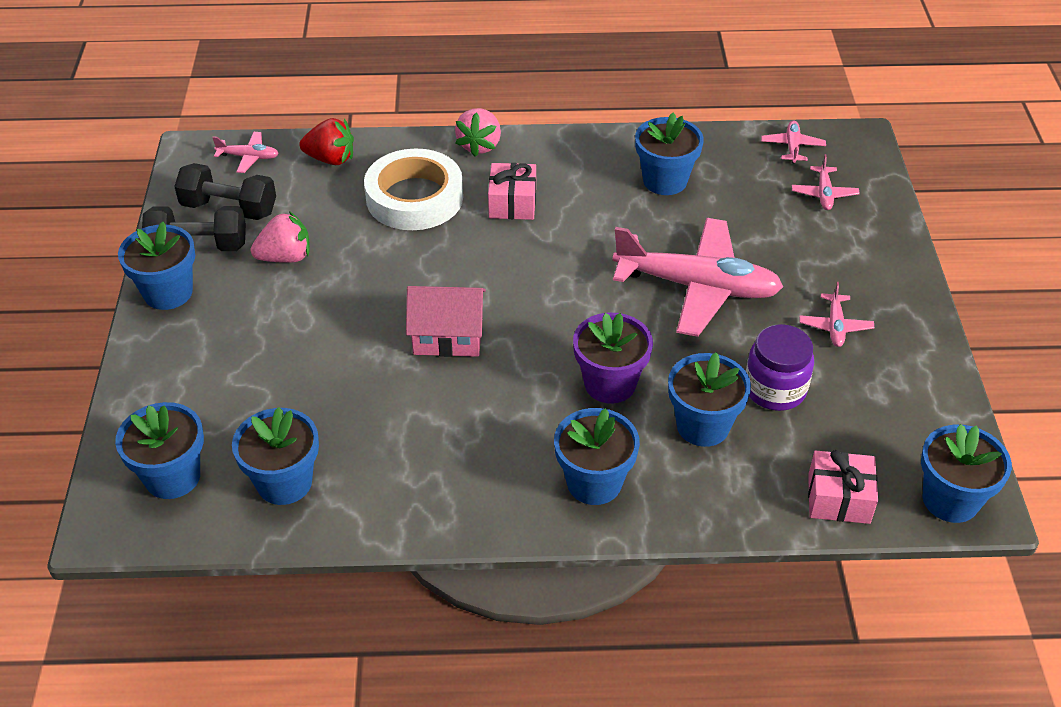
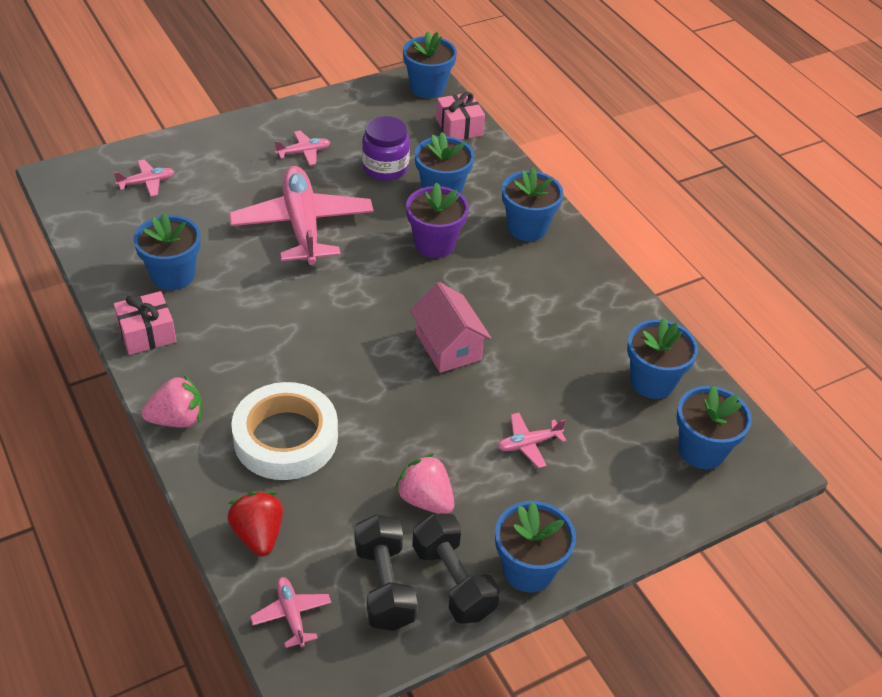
camera: 120 degrees left, 0 degrees up
pink gift [488,163,536,220] -> pink gift moved to [114,291,177,355]
pink plane [761,120,826,163] -> pink plane moved to [498,413,567,468]

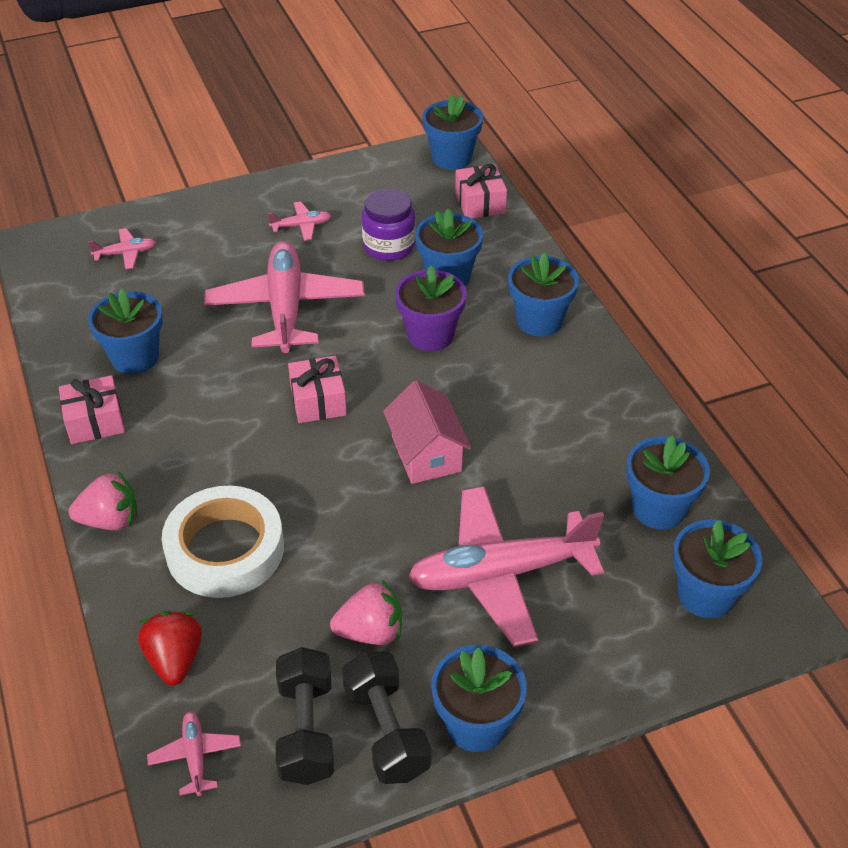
camera: 10 degrees right, 0 degrees up
pink strawberry [395,453,454,514] -> pink strawberry turned 120 degrees clockwise [330,580,402,645]
pink plane [498,413,567,468] -> pink plane [408,486,604,647], size x2.36
none -> pink gift [288,356,347,423]

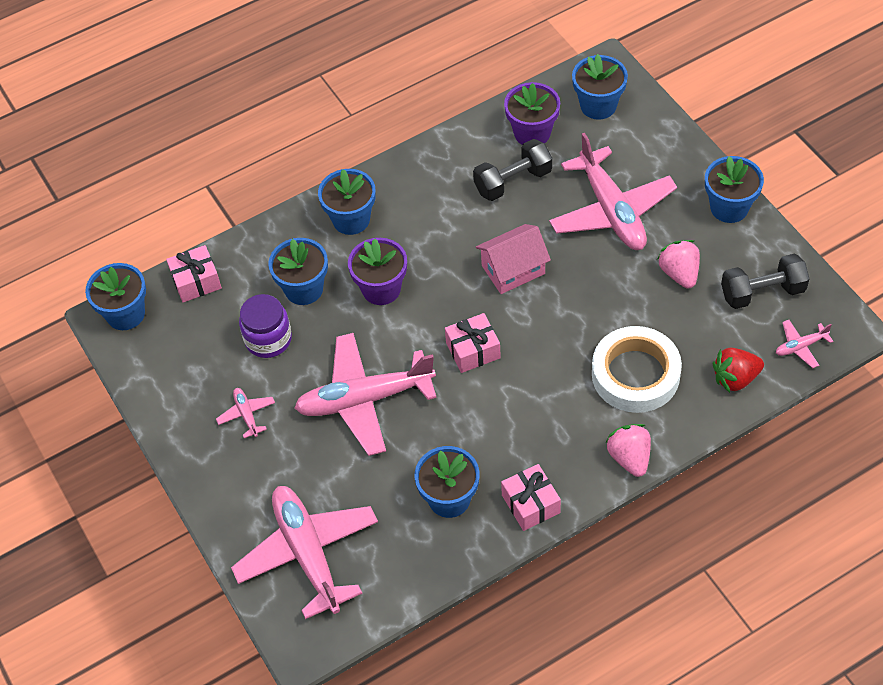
camera: 95 degrees left, 10 degrees up
pink plane [88,228,156,269] -> pink plane [231,486,378,619], size x2.36
black dumbbell [342,651,431,784] -> black dumbbell moved to [473,139,552,201]
blue flower pot [626,435,710,530] -> purple flower pot [504,82,560,145]

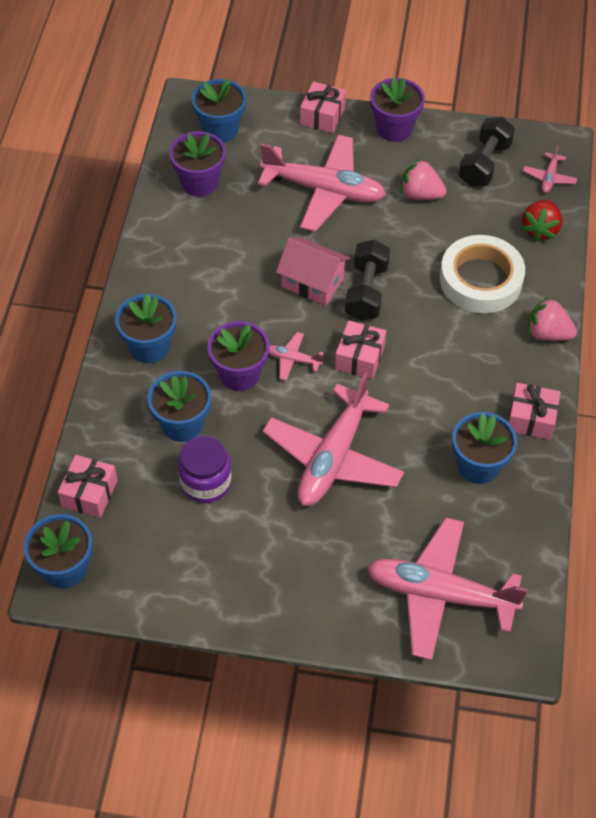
camera: 55 degrees left, 0 degrees up
pink plane [216,388,275,438] -> pink plane moved to [269,332,324,381]
black dumbbell [473,139,552,201] -> black dumbbell moved to [345,240,390,321]
pink house [476,224,551,294] -> pink house turned 75 degrees counterclockwise [276,237,350,306]
blue flower pot [705,156,764,223] -> purple flower pot [370,77,425,142]
none -> pink gift [300,82,346,133]

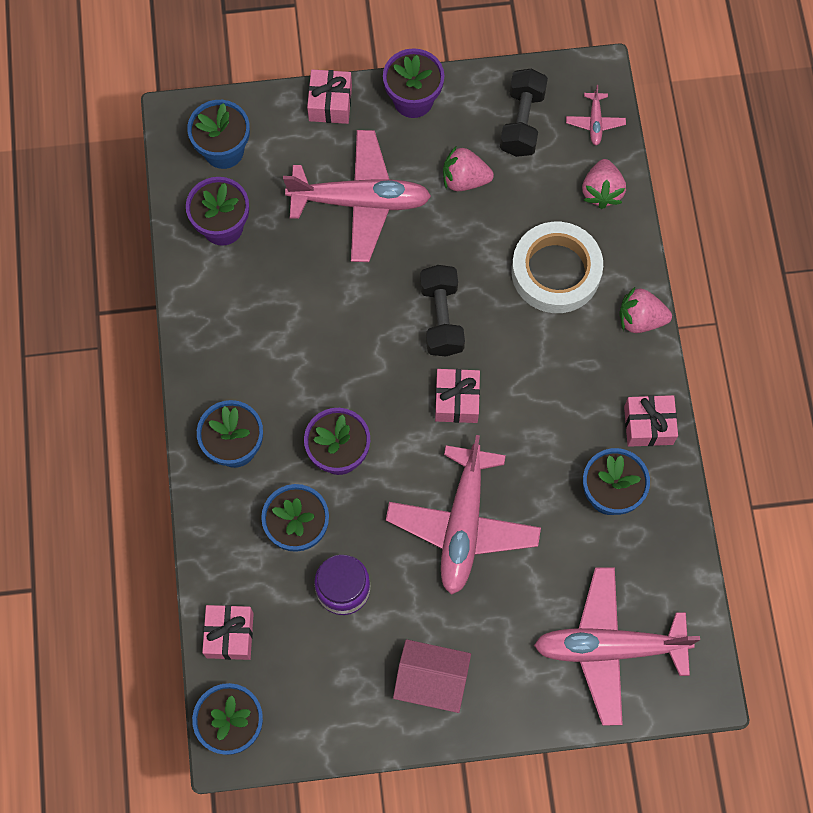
camera: 15 degrees left, 15 degrees up
pink plane [269,332,324,381] -> none
pink house [276,237,350,306] -> pink house moved to [393,639,471,713]
red strawberry [521,200,562,242] -> pink strawberry [582,159,626,209]

